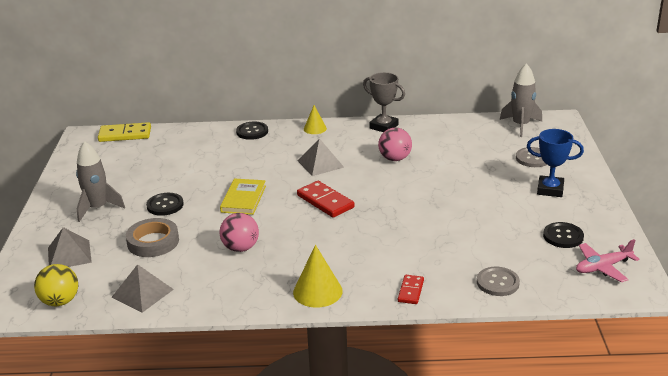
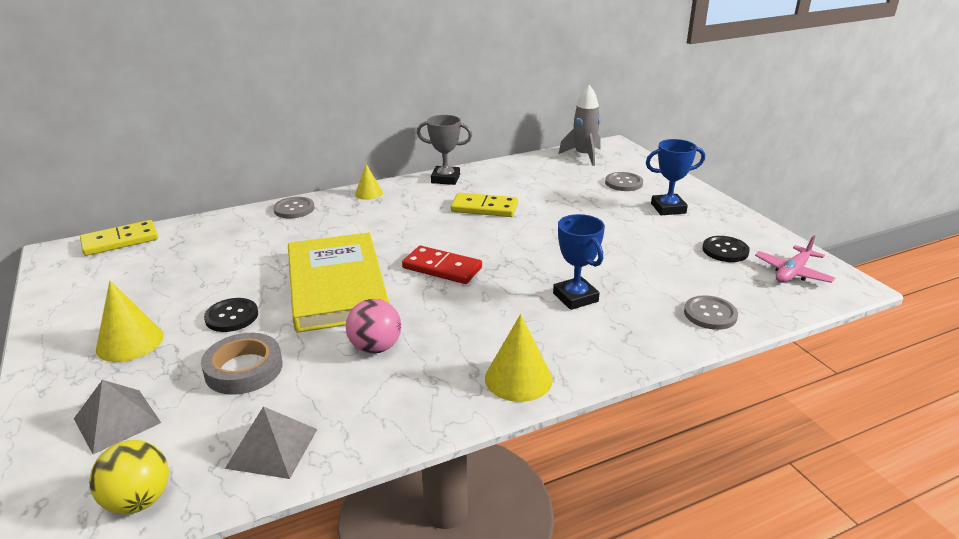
camera: 25 degrees left, 0 degrees up
grey rocket [76,141,125,222] -> yellow cone [96,281,164,362]
yellow book [220,178,266,215] -> yellow book [288,233,389,333], size x1.96
black button [236,122,268,140] -> grey button [273,197,314,218]
grey pyramid [297,138,344,176] -> none
pink ball [378,128,412,161] -> yellow domino [451,192,518,217]
red domino [398,275,424,304] -> none
none -> blue trophy [553,214,605,310]

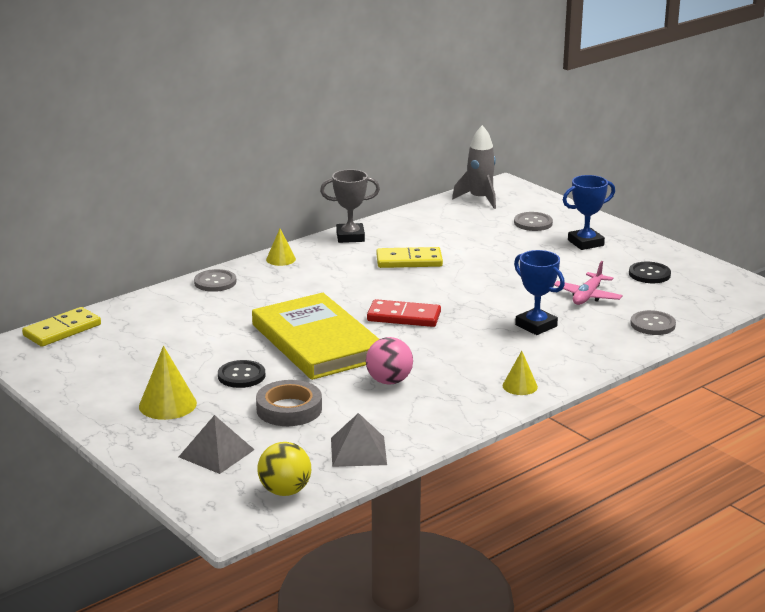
camera: 15 degrees left, 5 degrees down
yellow cone [485,314,553,402] -> yellow cone [503,351,538,395], size x0.62
pink plane [755,235,835,283] -> pink plane moved to [554,261,623,305]

